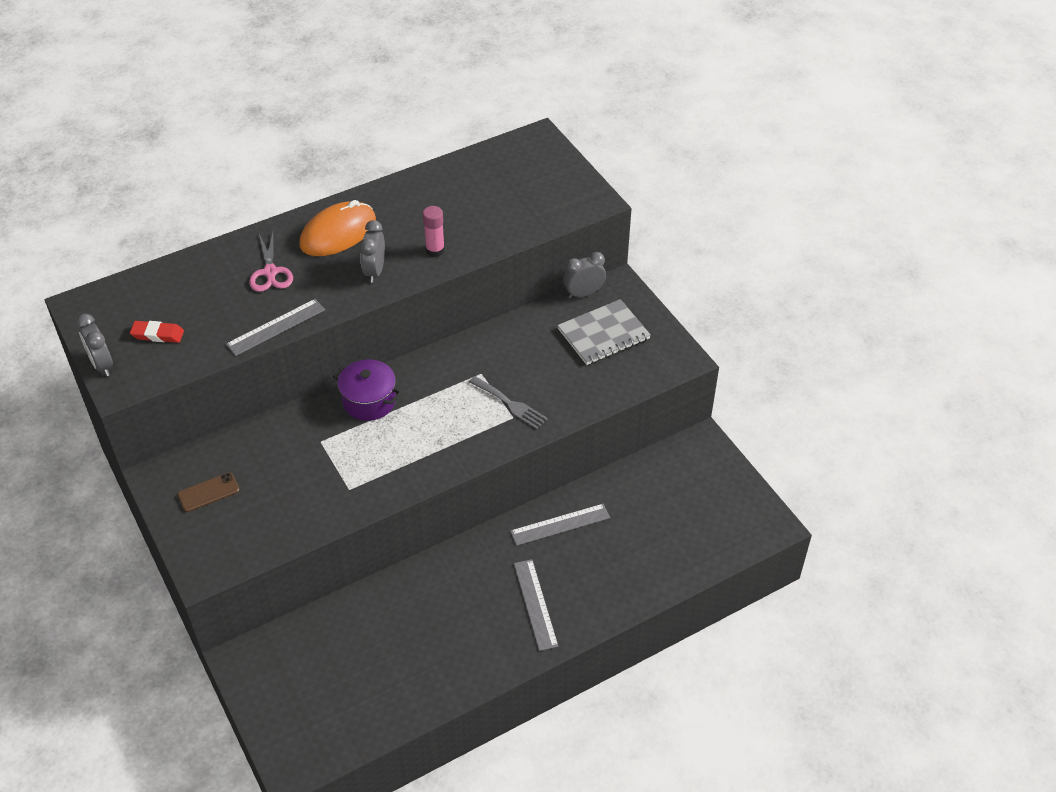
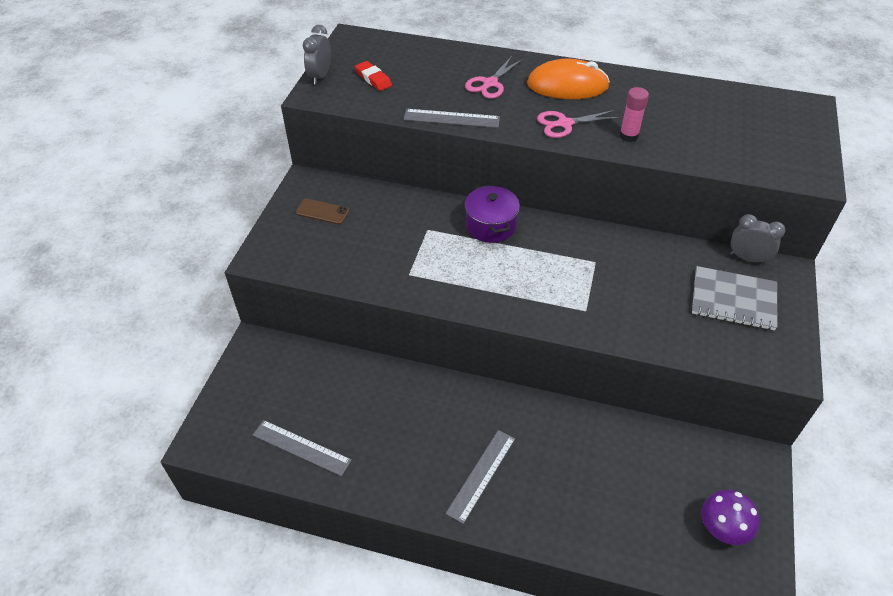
camera: 45 degrees right, 0 degrees up
grey clock [360,220,385,283] -> pink scissors [537,110,621,138]
grey fork [469,376,548,429] -> none
grey ruler [510,504,610,546] -> grey ruler moved to [253,420,352,476]
none -> purple mushroom [701,490,759,545]

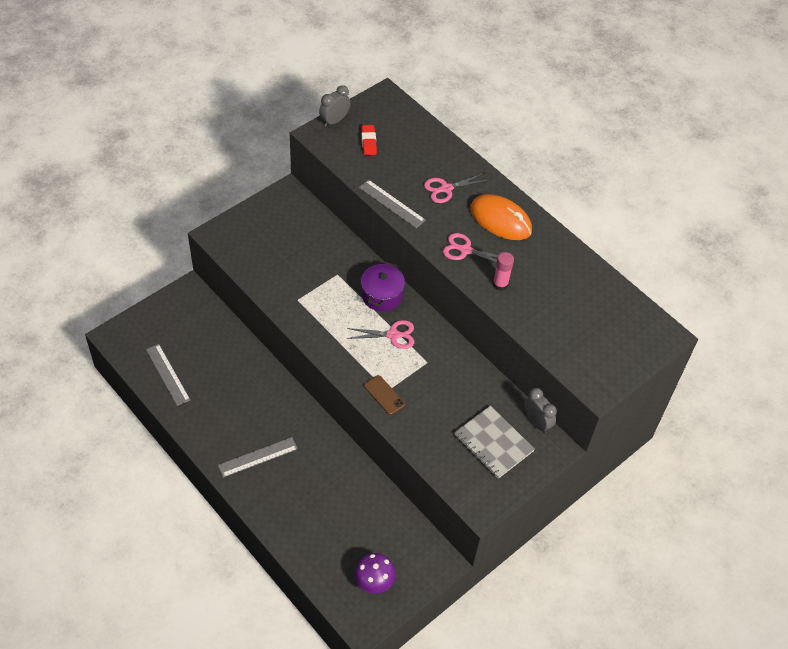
camera: 30 degrees right, 5 degrees up
brown phone [296,198,349,225] -> brown phone moved to [364,375,405,415]
none -> pink scissors [347,320,414,349]

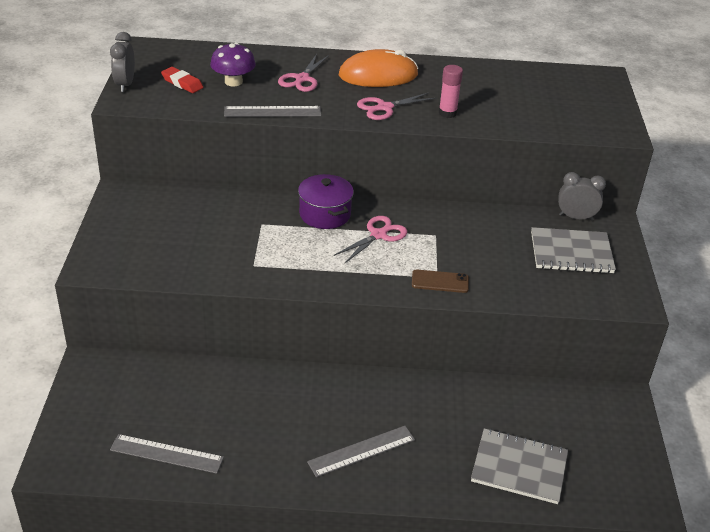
camera: 45 degrees left, 15 degrees down
grey ruler [218,437,298,478] -> grey ruler turned 45 degrees clockwise [307,426,415,477]
purple mushroom [354,553,396,593] -> purple mushroom moved to [210,43,256,86]
none -> grey notebook [471,428,568,504]

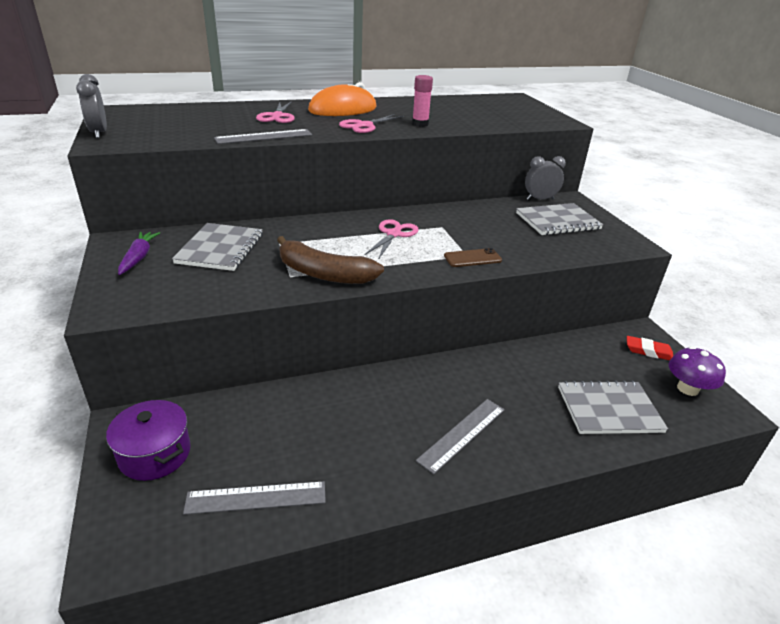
camera: 20 degrees left, 5 degrees down
red eraser [161,67,203,93] -> red eraser moved to [627,336,673,360]
purple mushroom [210,43,256,86] -> purple mushroom moved to [669,346,726,396]
purple pot [298,174,354,229] -> purple pot moved to [106,400,191,481]
none -> purple carrot [118,232,160,275]
none -> grey notebook [172,223,263,271]
none -> brown banana [277,236,384,284]

